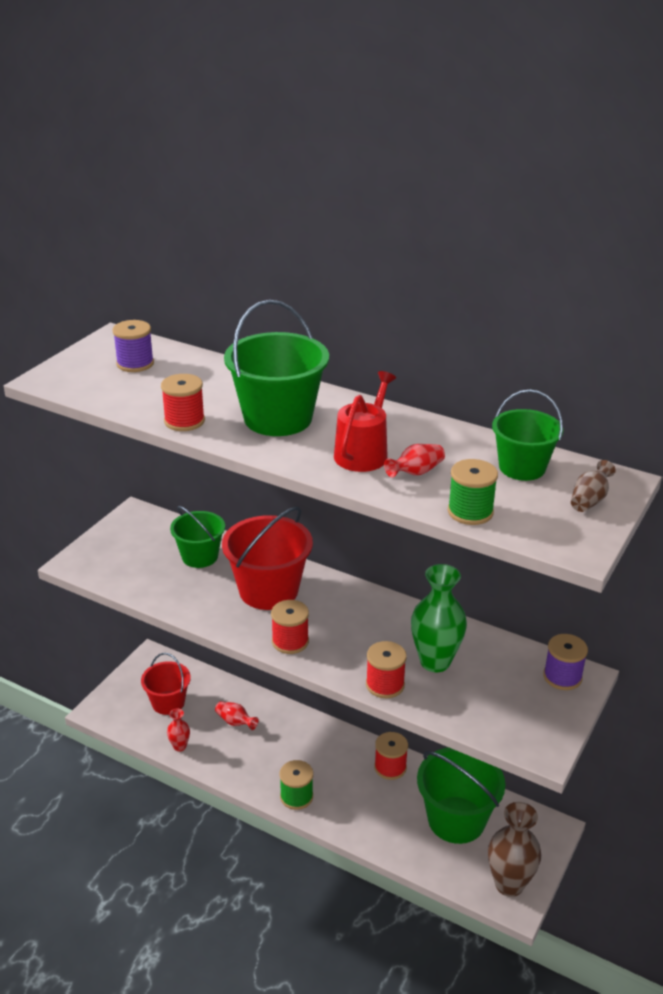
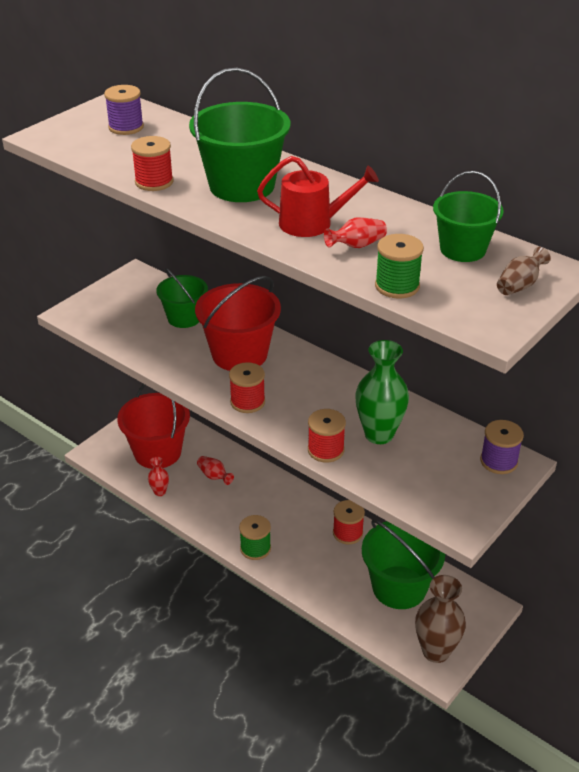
camera: 10 degrees right, 5 degrees up
red bucket [141,653,191,715] -> red bucket [117,384,190,469], size x1.58
red watering can [334,371,396,472] -> red watering can turned 60 degrees clockwise [257,156,379,237]

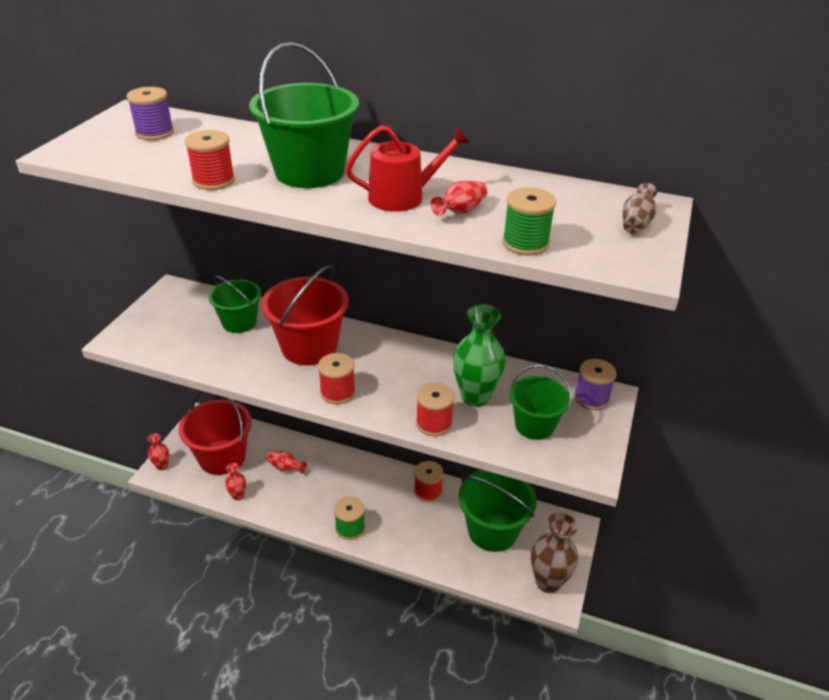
camera: 20 degrees left, 0 degrees up
green bucket [433,171,504,262] -> green bucket moved to [510,365,571,440]
none -> red vase [147,433,169,470]

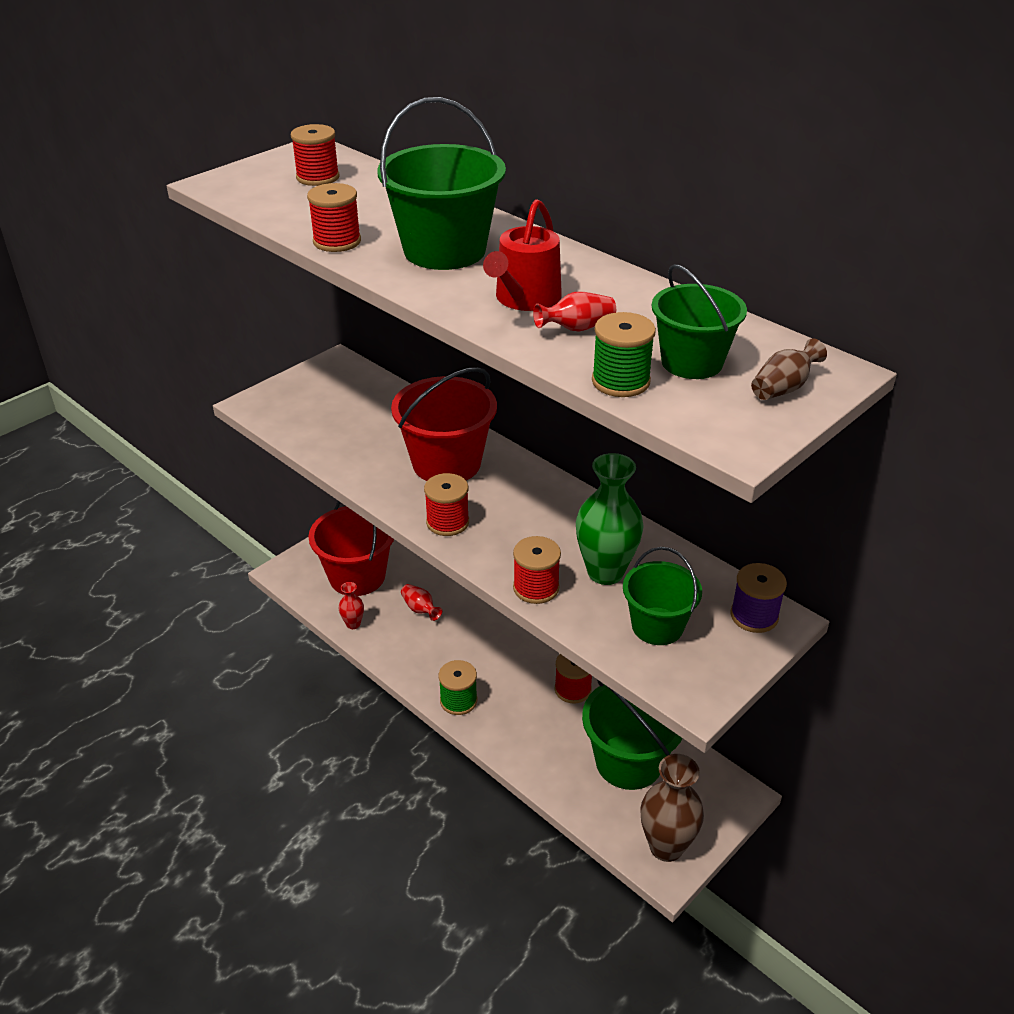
camera: 25 degrees right, 0 degrees up
purple spool [127,87,174,140] -> red spool [291,124,339,186]
red vase [147,433,169,470] -> none
green bucket [208,275,261,333] -> green bucket moved to [652,264,747,379]
red watering can [345,125,470,212] -> red watering can turned 105 degrees clockwise [483,199,562,311]

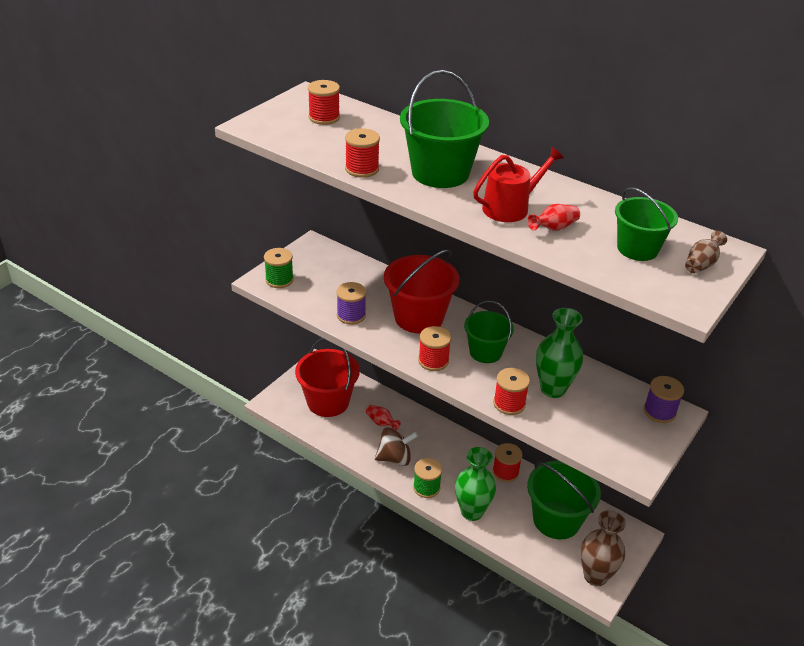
camera: 10 degrees left, 0 degrees up
red vase [339,582,364,629] -> none
red watering can [483,199,562,311] -> red watering can turned 135 degrees counterclockwise [473,147,564,222]
green spool [592,312,656,397] -> green spool moved to [264,248,294,288]
green bucket [623,547,702,645] -> green bucket moved to [464,301,514,363]
none -> purple spool [336,282,366,324]
none -> brown spinning top [375,427,418,466]
none -> green vase [455,447,496,521]

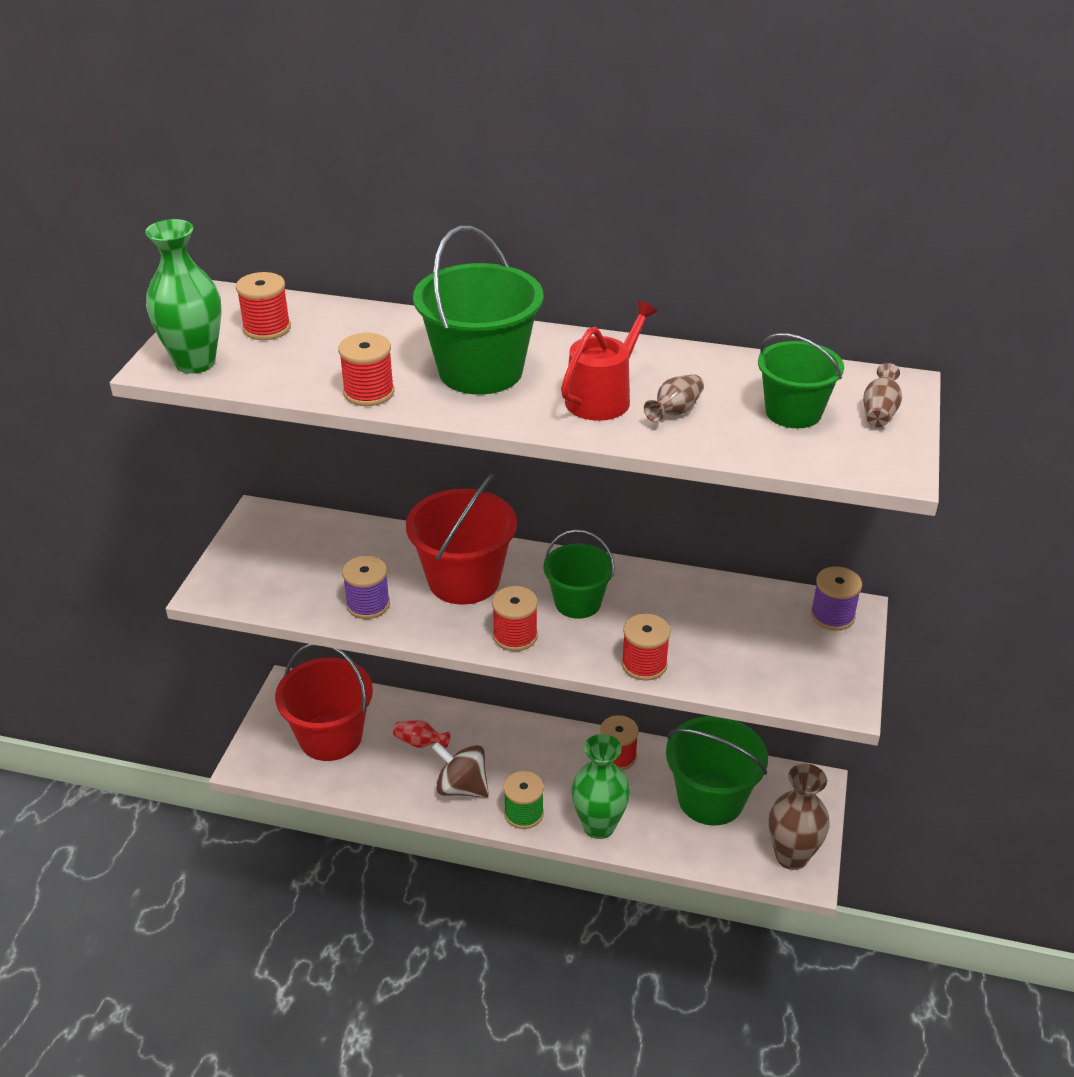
camera: 20 degrees left, 0 degrees up
green spool [264,248,294,288] -> none
brown spinning top [375,427,418,466] -> brown spinning top turned 120 degrees counterclockwise [432,742,489,798]
red vase [528,204,580,231] -> brown vase [644,374,704,422]
green vase [536,308,583,398] -> green vase moved to [145,219,222,374]

